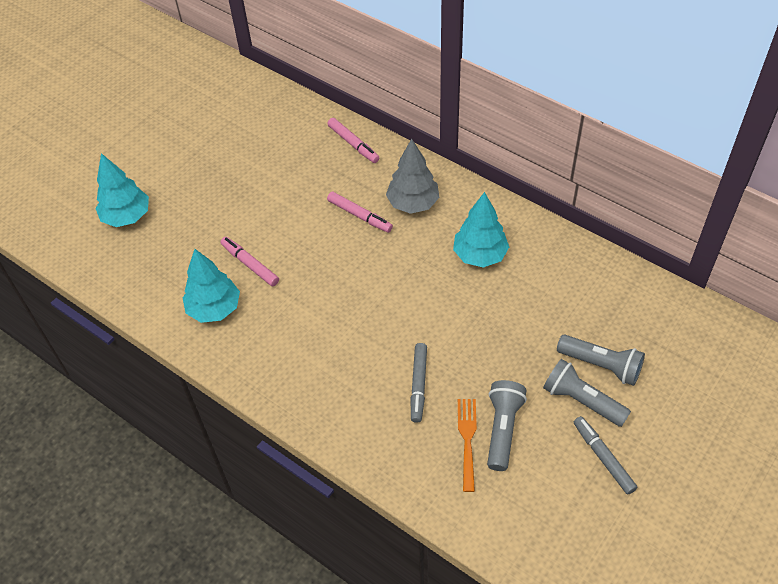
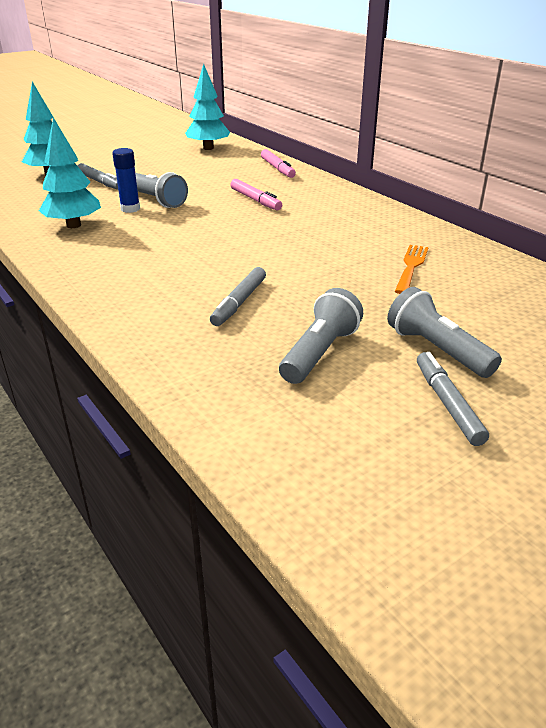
camera: 15 degrees right, 20 degrees down
pink marker [220,237,279,286] -> blue glue stick [112,148,140,213]
grey tree [386,139,440,214] -> none
turquoise tree [453,192,509,268] -> turquoise tree moved to [185,64,230,150]
orange fork [458,399,477,492] -> orange fork moved to [395,245,429,294]
grey flashlight [557,335,645,386] -> grey flashlight moved to [135,172,188,208]
none -> grey marker [78,163,118,190]

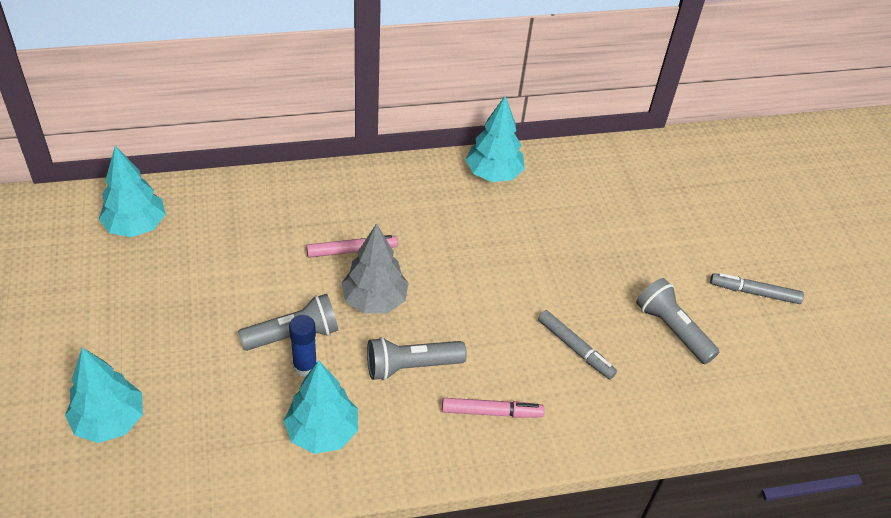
camera: 70 degrees left, 15 degrees up
grey marker [78,163,118,190] -> none
pink marker [261,149,296,178] -> pink marker moved to [442,398,545,418]
grey flashlight [387,287,502,378] -> grey flashlight moved to [367,337,467,381]
orange fork [395,245,429,294] -> none
none -> grey tree [341,223,409,314]
none -> turquoise tree [465,96,525,182]

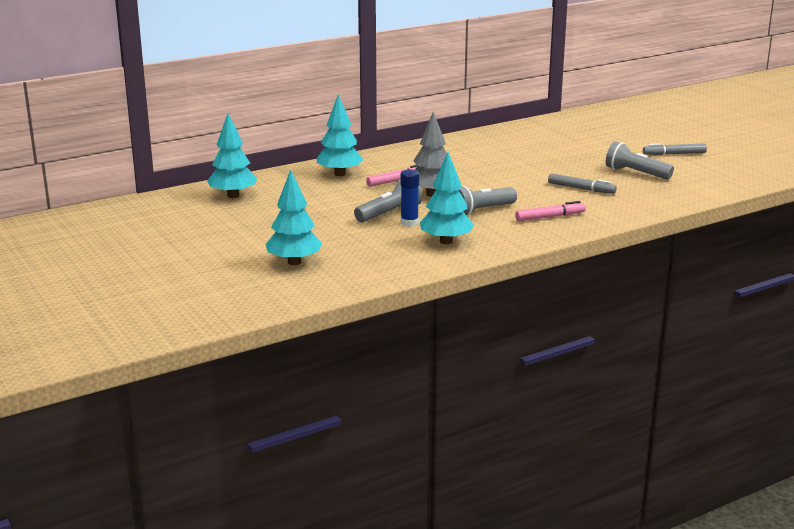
camera: 15 degrees left, 25 degrees down
turquoise tree [465,96,525,182] -> turquoise tree moved to [317,94,364,176]

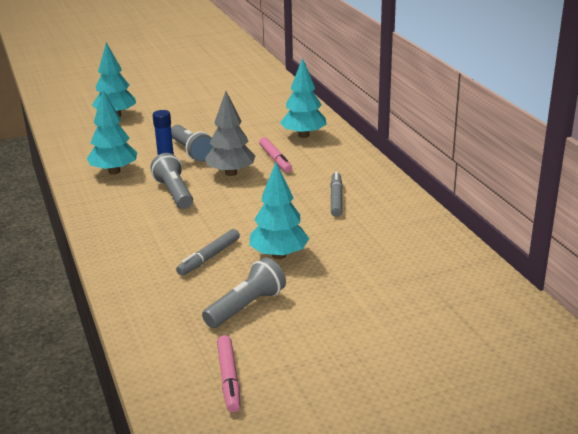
camera: 100 degrees right, 5 degrees up
turquoise tree [207,113,257,198] -> turquoise tree moved to [249,162,309,259]
pink marker [515,201,586,221] -> pink marker moved to [217,335,240,413]
grey marker [643,143,707,155] -> grey marker moved to [330,171,343,217]

